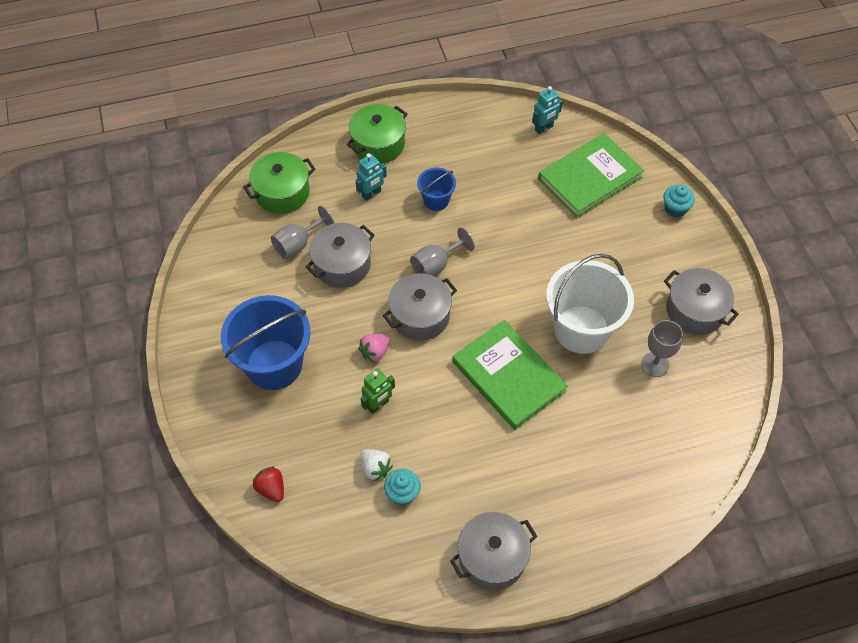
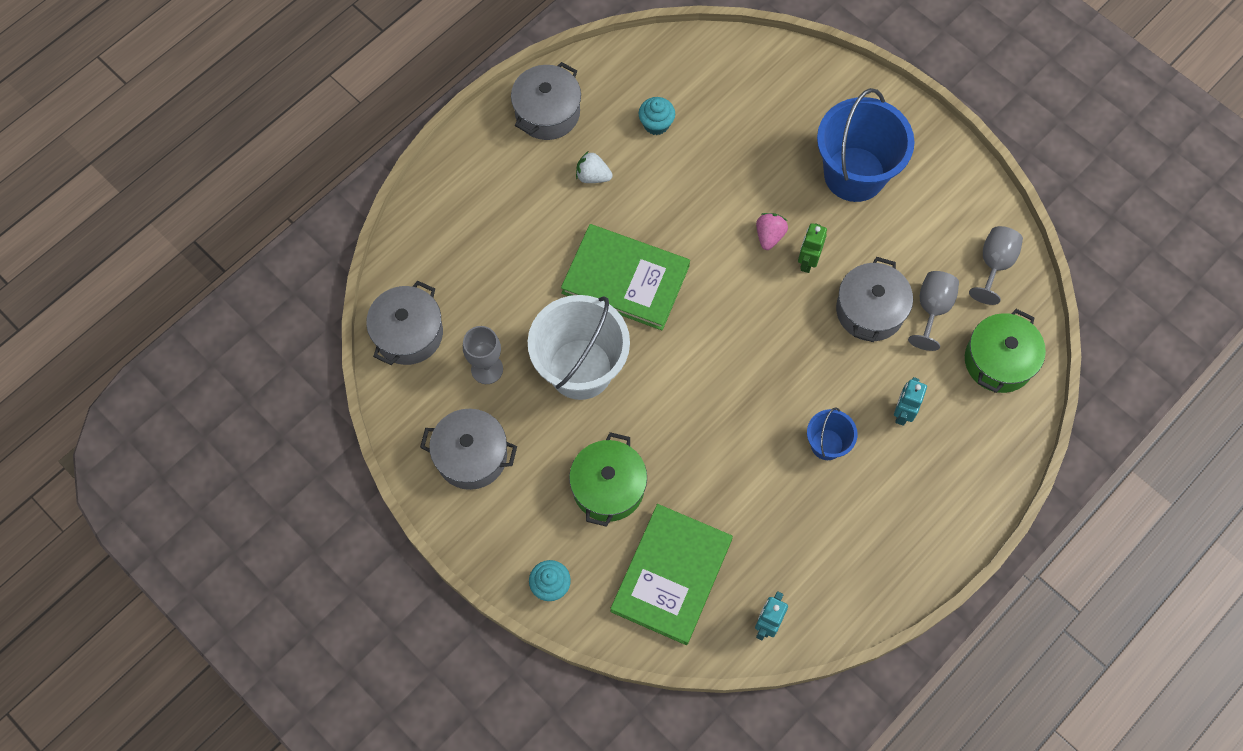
camera: 150 degrees right, 10 degrees up
red strawberry [253,466,284,502] -> none
green pot [347,104,408,164] -> green pot moved to [569,432,647,527]
green robot [361,369,395,414] -> green robot moved to [798,223,827,273]
white strawberry [361,449,393,482] -> white strawberry moved to [576,152,613,183]
grey pot [383,273,457,341] -> grey pot moved to [366,281,443,365]
grey goblet [410,227,475,276] -> grey goblet moved to [969,226,1023,305]

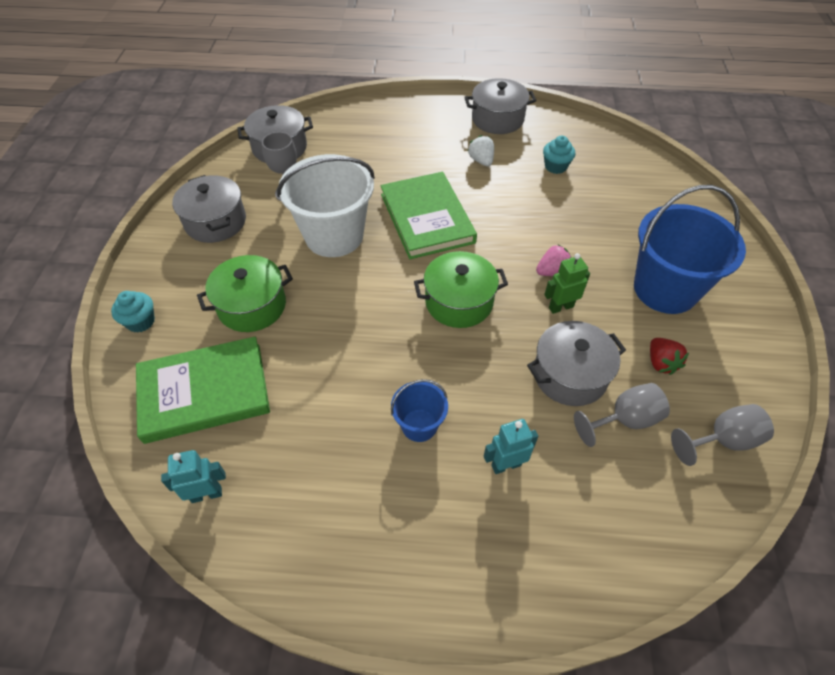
camera: 50 degrees right, 15 degrees down
green pot [965,309,1046,393] -> green pot moved to [414,251,508,328]
none -> red strawberry [650,338,689,375]

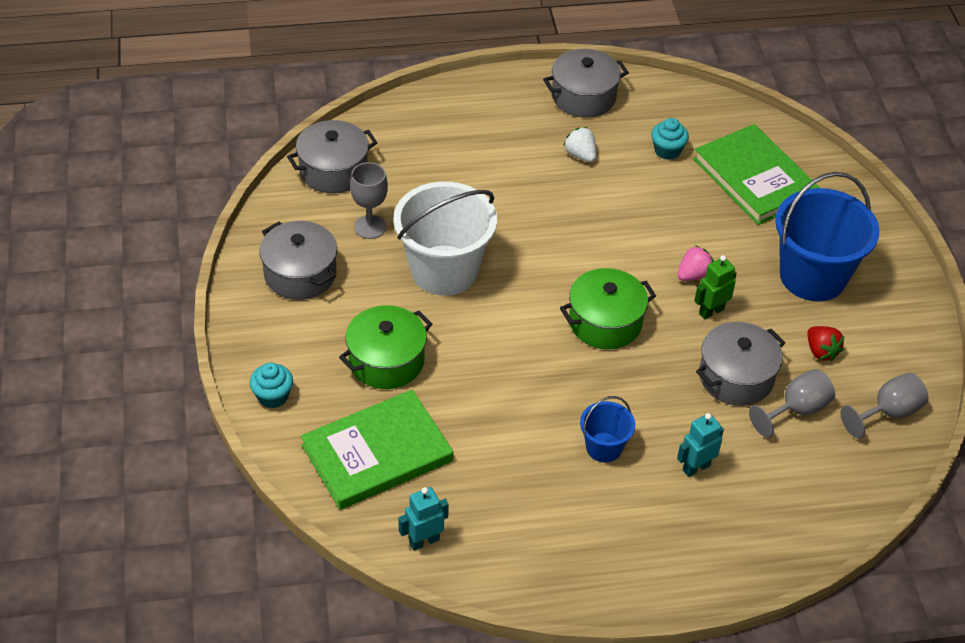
camera: 15 degrees left, 5 degrees down
green book [380,172,477,259] -> green book moved to [693,124,820,225]

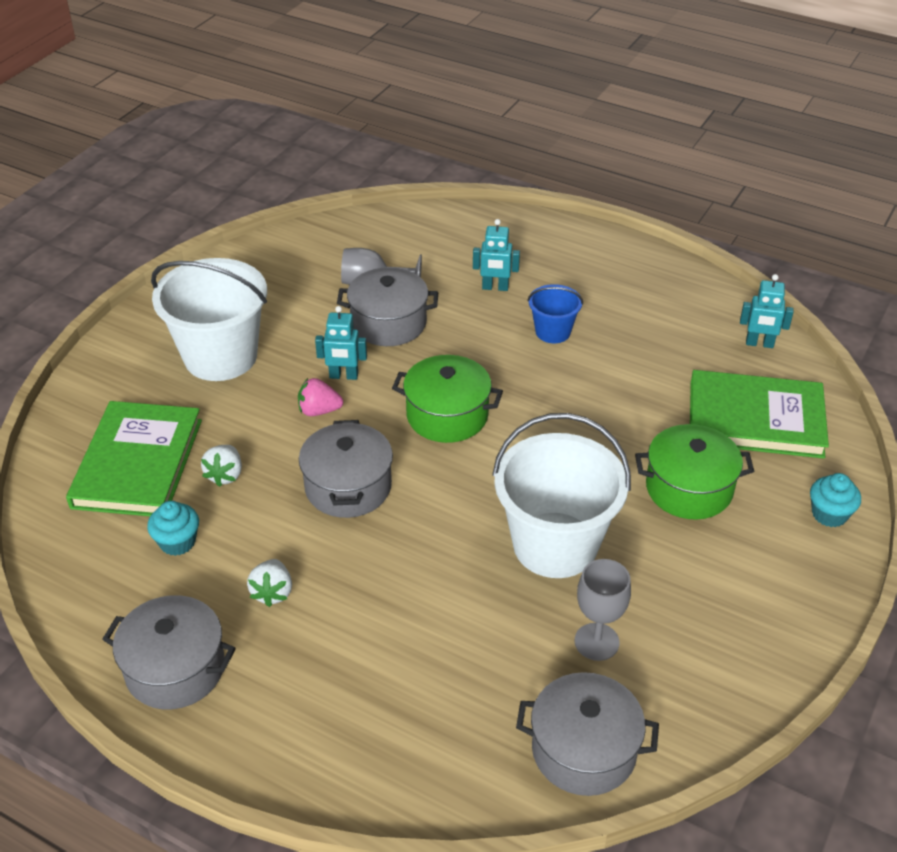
camera: 140 degrees left, 5 degrees down
grey pot [259,221,337,300] -> grey pot moved to [299,420,393,518]
green robot [694,255,737,319] -> turquoise robot [315,306,367,380]
blue bucket [775,172,879,301] -> white bucket [151,258,267,381]
red strawberry [807,326,844,361] -> none
grey goblet [841,373,928,439] -> none
none -> white strawberry [201,445,242,487]

